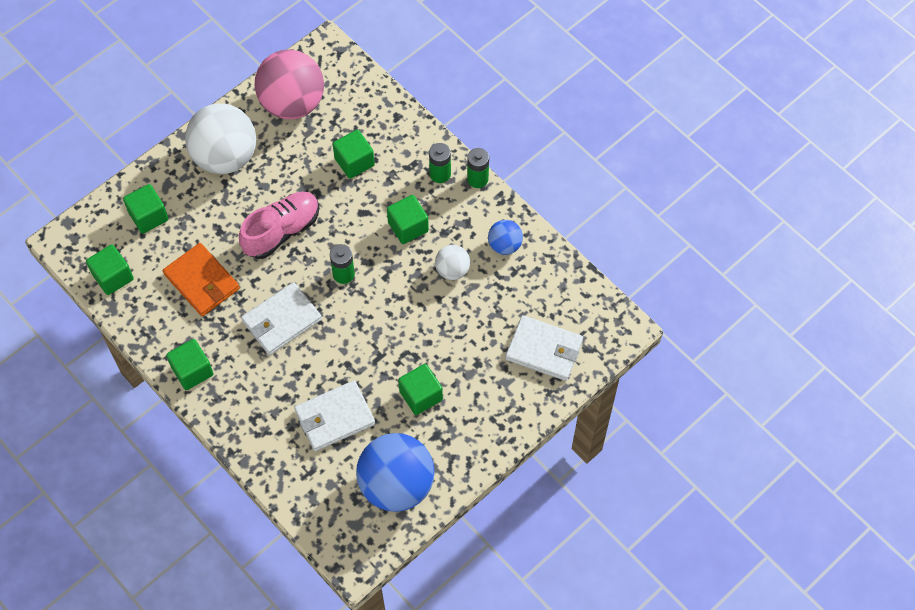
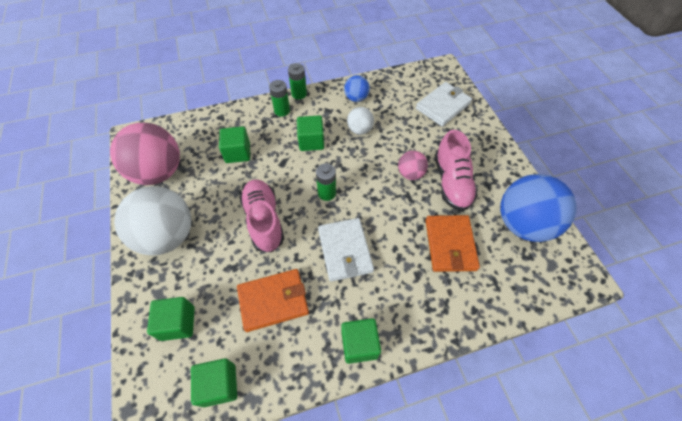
camera: 65 degrees left, 5 degrees down
white wallet [294,380,375,451] -> orange wallet [425,215,480,272]
green cube [398,364,443,415] -> pink shoe [435,130,478,211]
none -> pink ball [398,151,428,180]

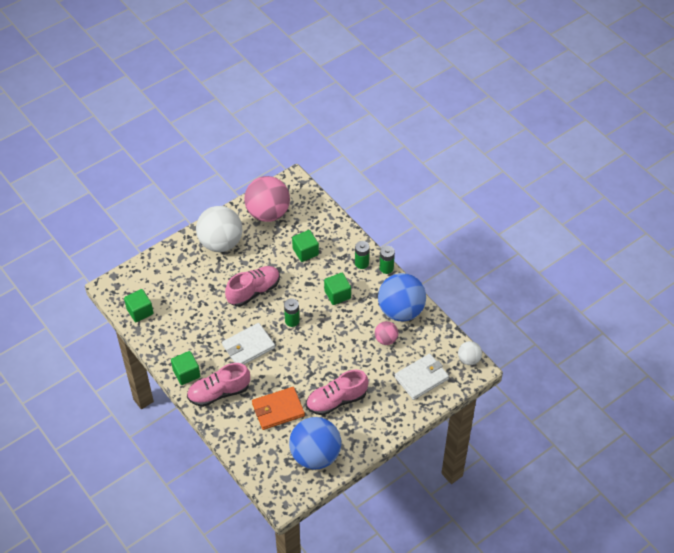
camera: 70 degrees right, 5 degrees down
green cube [147,297,195,341] -> none
orange wallet [237,269,309,332] -> none
blue ball [344,75,370,102] -> blue ball [378,273,426,321], size x2.05
white ball [347,107,374,135] -> white ball moved to [458,341,482,365]
pink ball [398,151,428,180] -> pink ball moved to [375,321,398,345]
white wallet [416,82,472,127] -> white wallet turned 60 degrees counterclockwise [395,354,449,400]
none -> pink shoe [187,363,250,407]

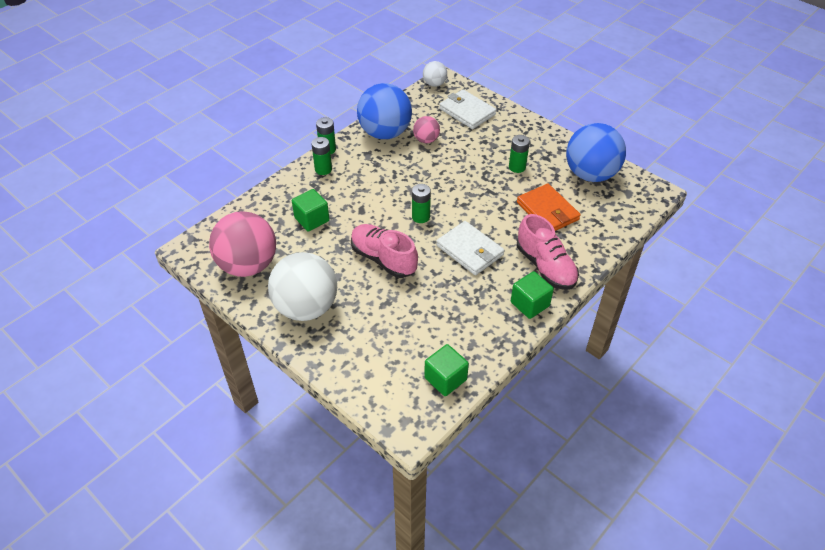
camera: 100 degrees left, 5 degrees down
pink shoe [306,370,368,415] -> green battery [509,135,530,173]
green cube [324,273,351,305] -> none

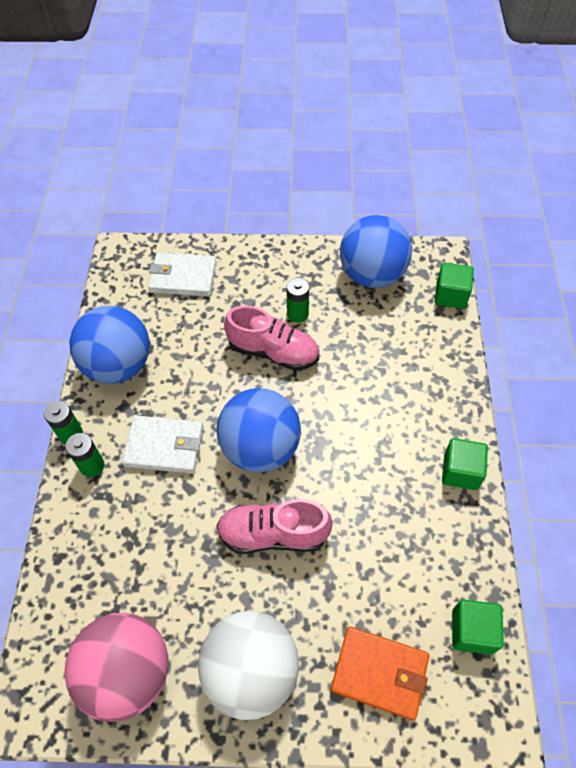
camera: 40 degrees left, 10 degrees up
green cube [292,189,329,231] -> green cube moved to [435,263,474,309]
green battery [412,184,431,223] -> blue ball [217,388,301,473]
pink ball [413,116,440,143] -> none
white ball [423,61,447,87] -> none
white wallet [436,221,504,275] -> white wallet moved to [122,415,204,474]
orange wallet [517,184,581,231] -> orange wallet moved to [331,626,429,720]
pink shoe [517,214,579,290] -> pink shoe moved to [224,306,319,371]

